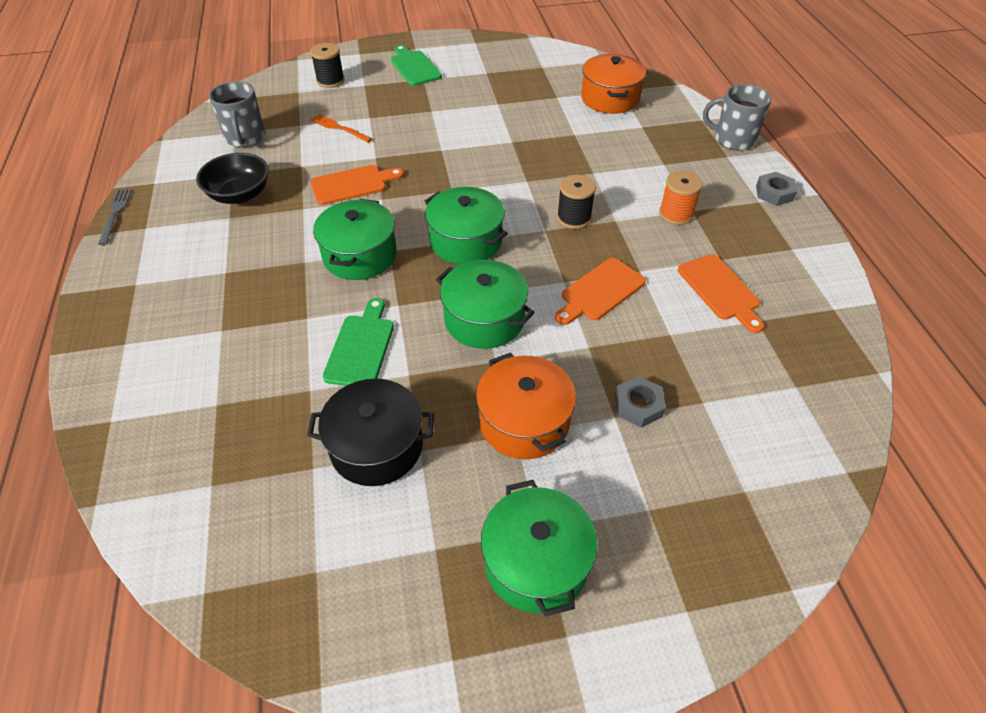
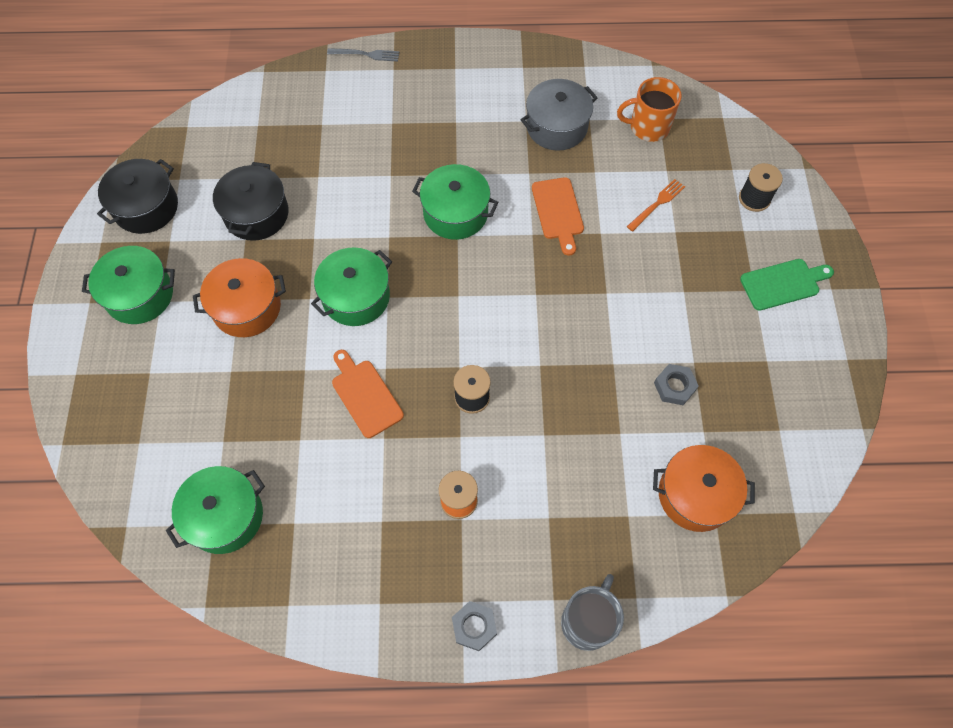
camera: 100 degrees right, 15 degrees up
grey fork [98,189,132,245] -> grey fork moved to [327,48,399,62]
black bowl [196,153,269,204] -> grey pot [521,79,597,151]
grey mug [209,81,265,147] -> orange mug [617,77,682,142]
green cutting board [323,298,394,386] -> none
green pot [425,187,508,265] -> green pot moved to [166,466,265,554]
grey nut [615,376,666,428] -> grey nut moved to [654,364,699,405]
orange cutting board [678,254,764,333] -> none
none -> black pot [97,159,178,234]

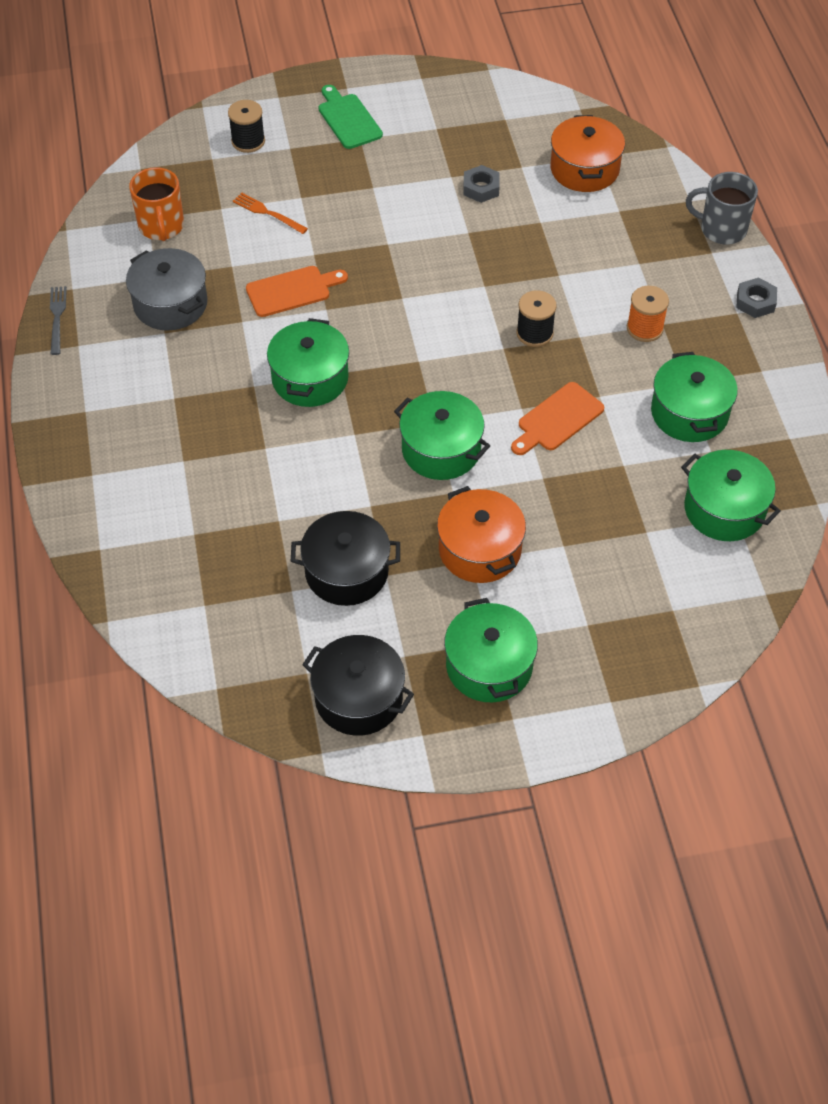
camera: 100 degrees left, 10 degrees down
grey fork [327,48,399,62] -> grey fork moved to [50,286,67,355]
none -> green pot [651,352,738,442]

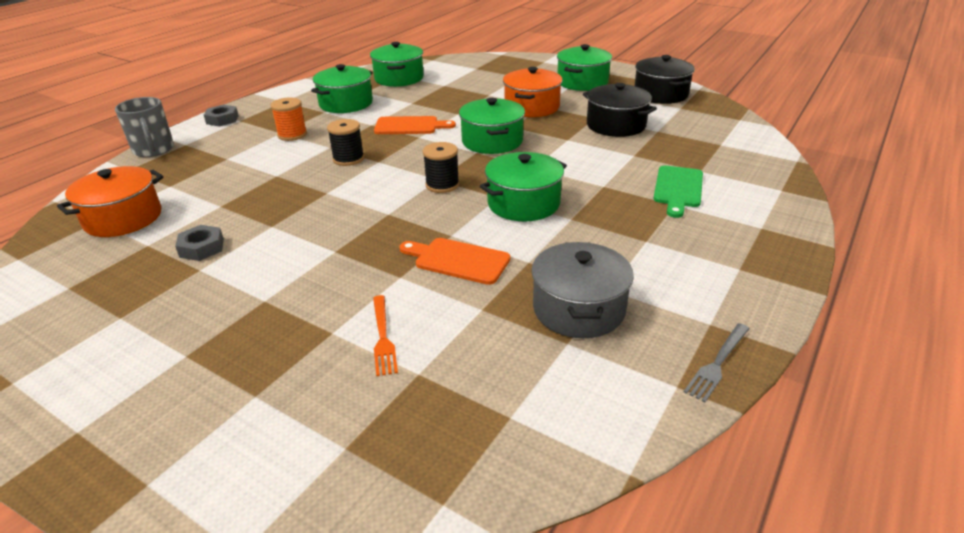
camera: 135 degrees left, 20 degrees down
orange mug [129,167,184,241] -> none
black spool [228,100,265,153] -> black spool moved to [423,142,460,193]
green cutting board [319,85,383,149] -> green cutting board moved to [653,166,703,218]

